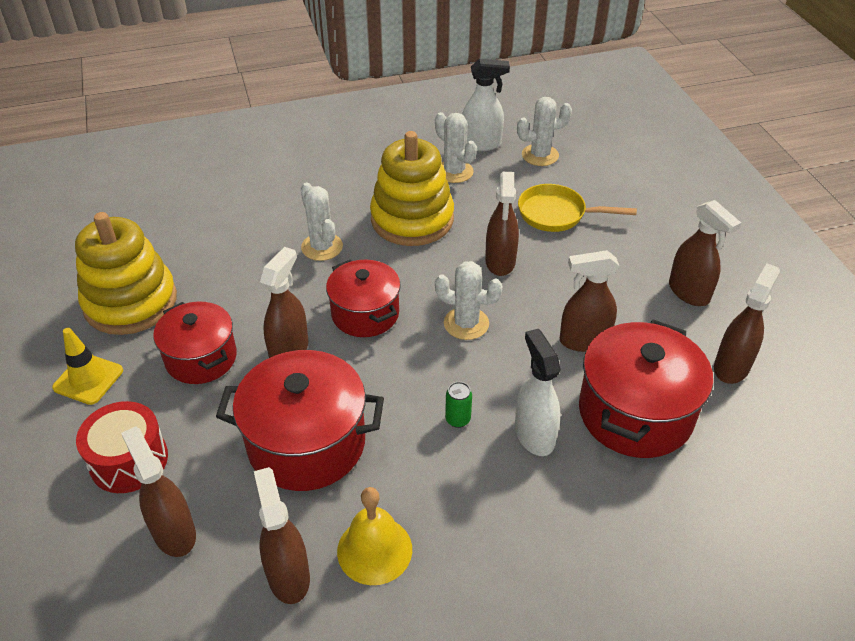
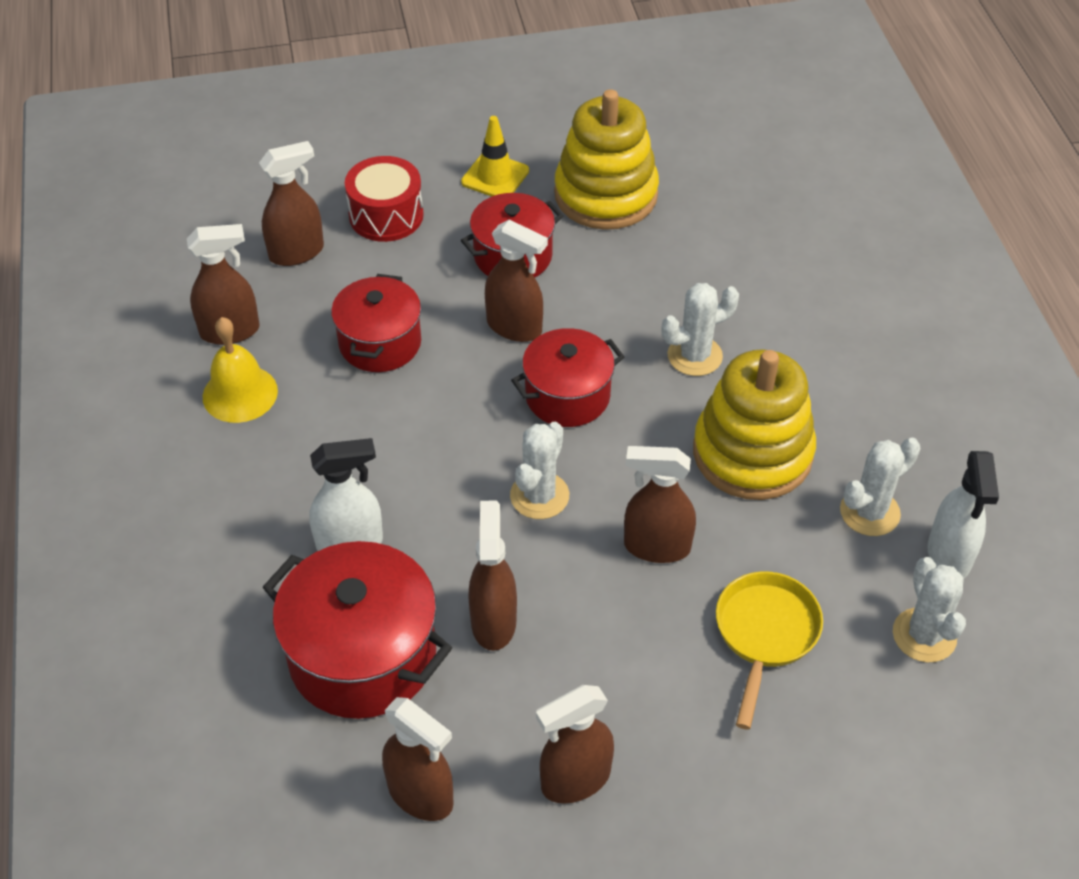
camera: 95 degrees right, 5 degrees up
red pot [216,350,384,491] -> red pot [331,274,421,372], size x0.66
green can [445,382,472,428] -> none

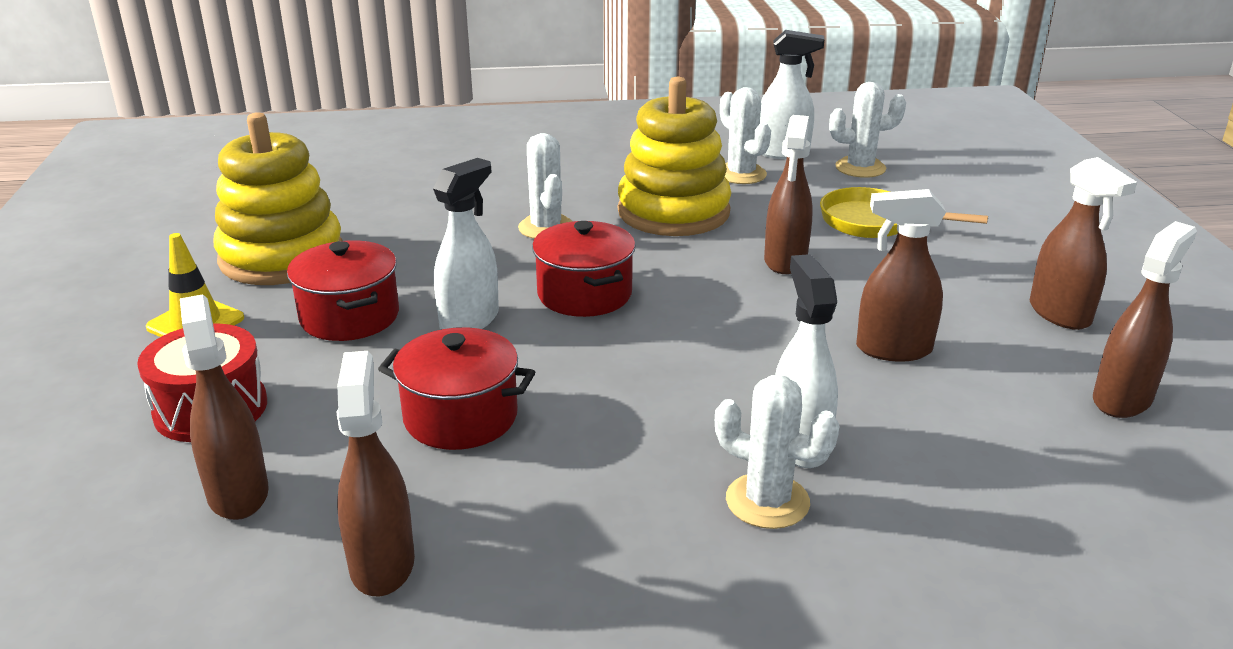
camera: 85 degrees left, 20 degrees down
yellow bell [203,317,278,423] -> none
red pot [262,541,452,719] -> none
brown spray bottle [485,220,548,342] -> white spray bottle [433,158,499,330]
white cactus [510,422,569,519] -> white cactus moved to [715,375,840,529]

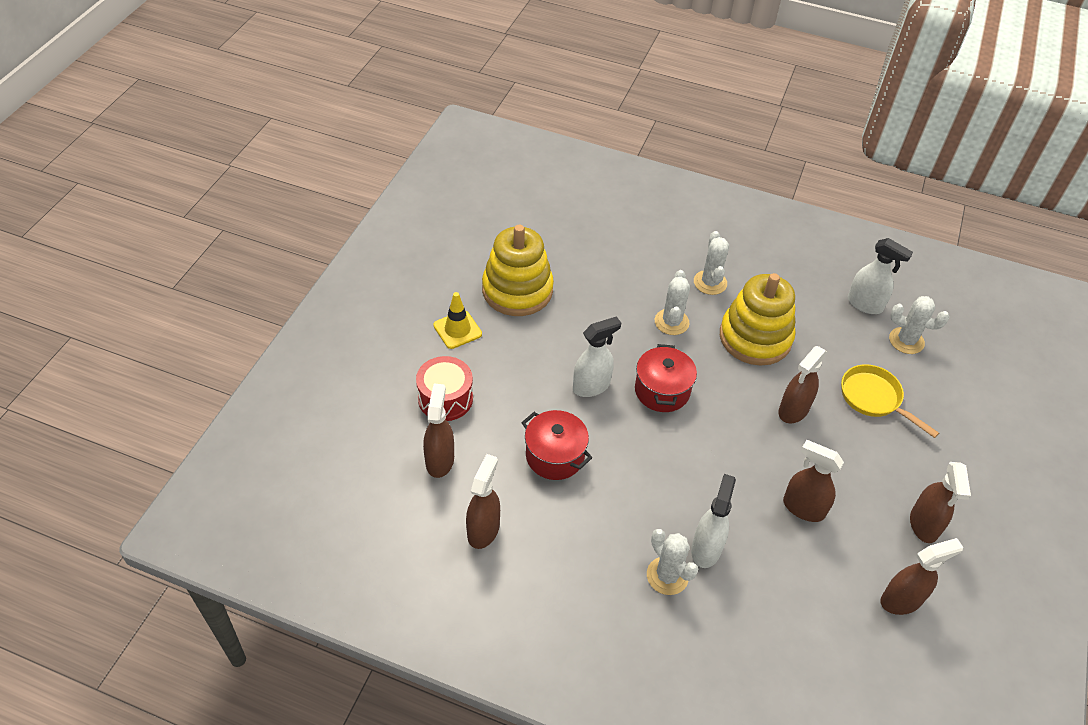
camera: 25 degrees right, 20 degrees up
red pot [287,240,399,341] -> none
white cactus [720,87,771,184] -> white cactus moved to [694,231,729,295]

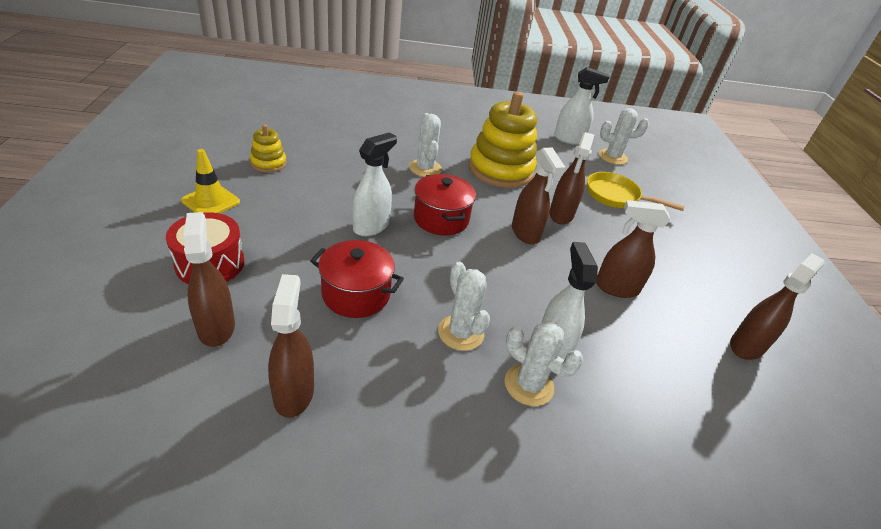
camera: 25 degrees left, 10 degrees down
yellow stacking toy [482,225,554,316] -> yellow stacking toy [250,124,287,173], size x0.48
white cactus [694,231,729,295] -> white cactus moved to [438,262,490,351]
brown spray bottle [910,462,971,543] -> brown spray bottle moved to [512,147,566,244]

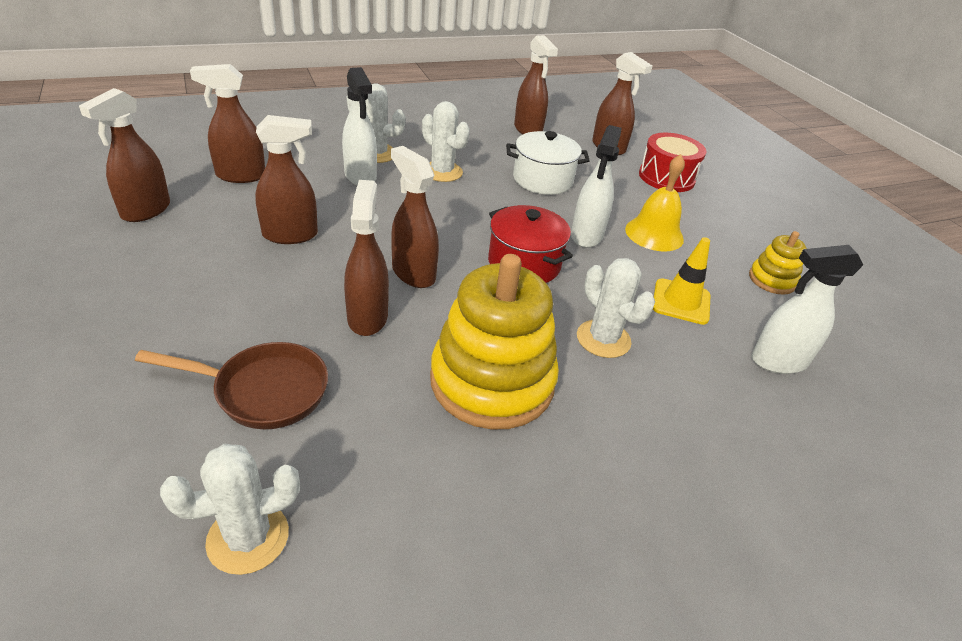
camera: 160 degrees right, 0 degrees up
yellow traffic cone [181,149,240,213] -> yellow traffic cone moved to [653,237,710,325]
red pot [310,240,404,318] -> white pot [506,131,590,195]
white spray bottle [554,67,609,145] -> white spray bottle moved to [751,245,863,374]
yellow pan [587,172,685,211] -> brown pan [135,342,328,429]
none -> brown spray bottle [190,64,265,183]
none -> yellow bell [625,154,685,251]

